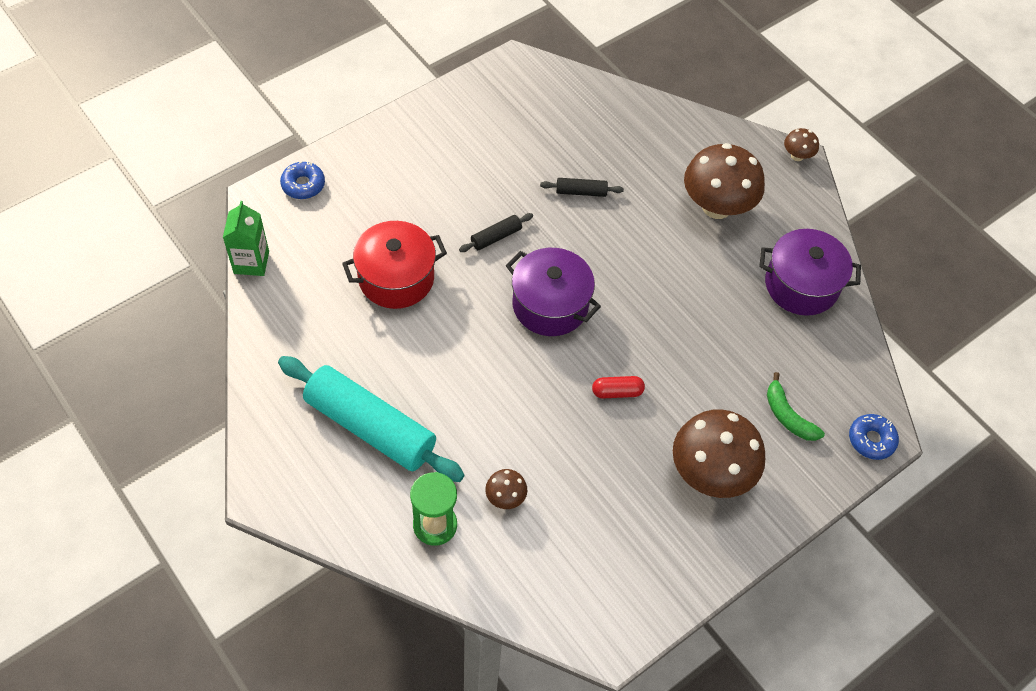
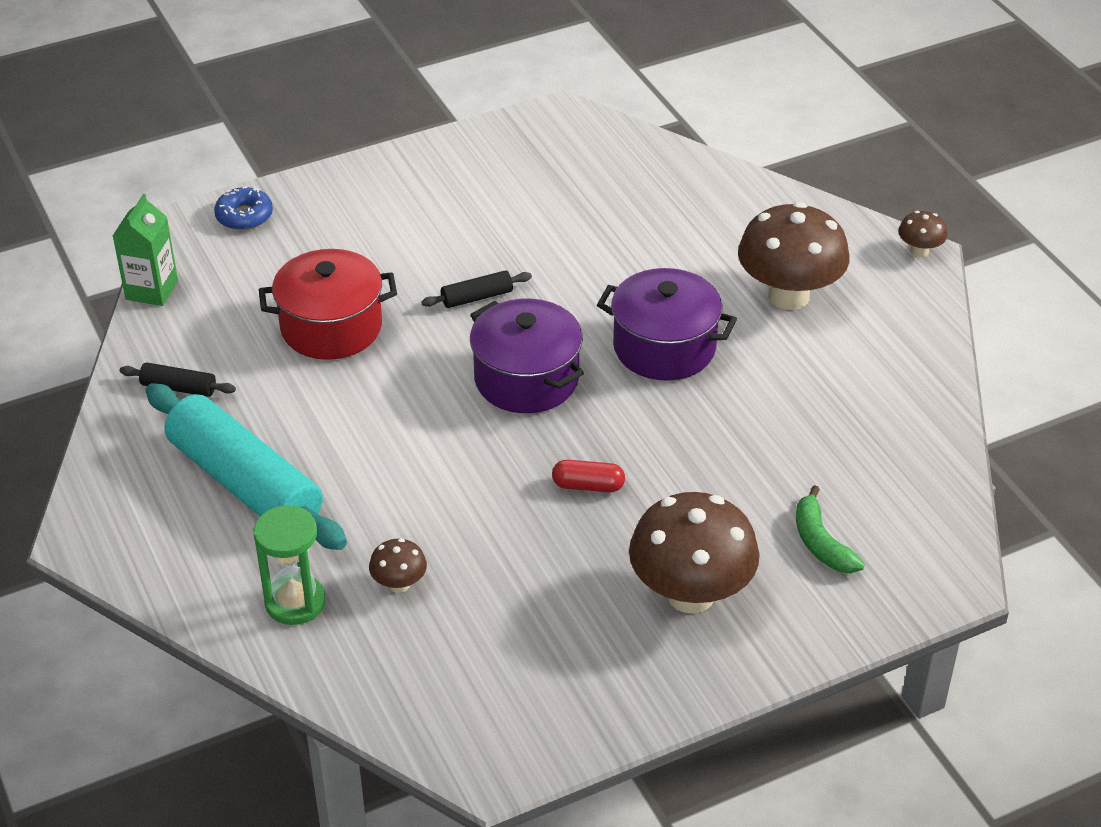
camera: 15 degrees right, 15 degrees down
black rolling pin [540,178,624,197] -> black rolling pin moved to [120,362,236,397]
purple pot [759,229,861,316] -> purple pot moved to [597,268,737,381]
blue donut [849,414,899,460] -> none

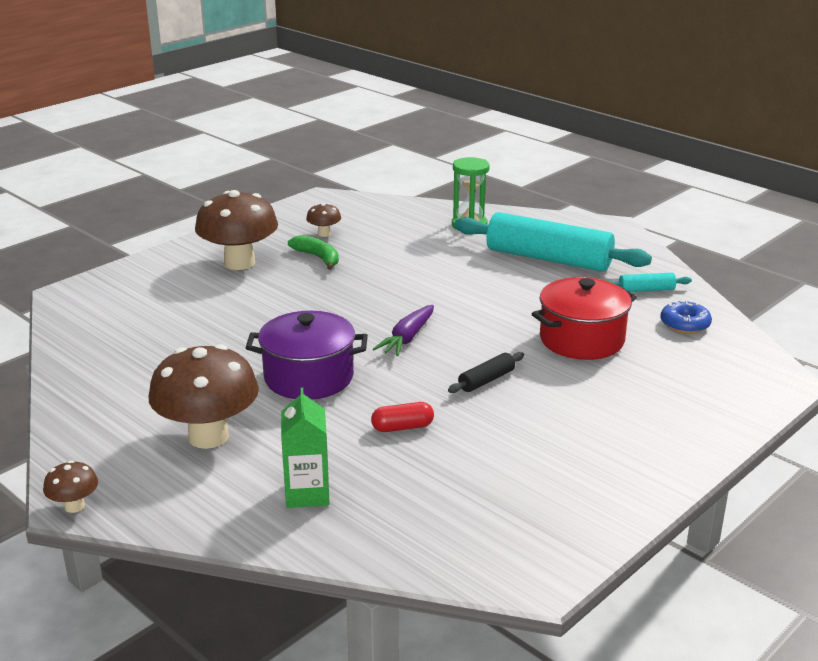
camera: 160 degrees right, 15 degrees down
green carton [113,194,178,306] -> green carton moved to [281,388,330,508]
black rolling pin [120,362,236,397] -> turquoise rolling pin [608,273,692,292]
blue donut [214,186,273,230] -> blue donut moved to [661,300,712,334]
brown mushroom [369,538,427,593] -> brown mushroom moved to [306,203,341,237]
purple pot [470,299,584,413] -> purple carrot [373,305,434,356]
red capsule [552,460,625,492] -> red capsule moved to [371,402,434,432]
green banana [796,485,865,573] -> green banana moved to [288,235,339,270]

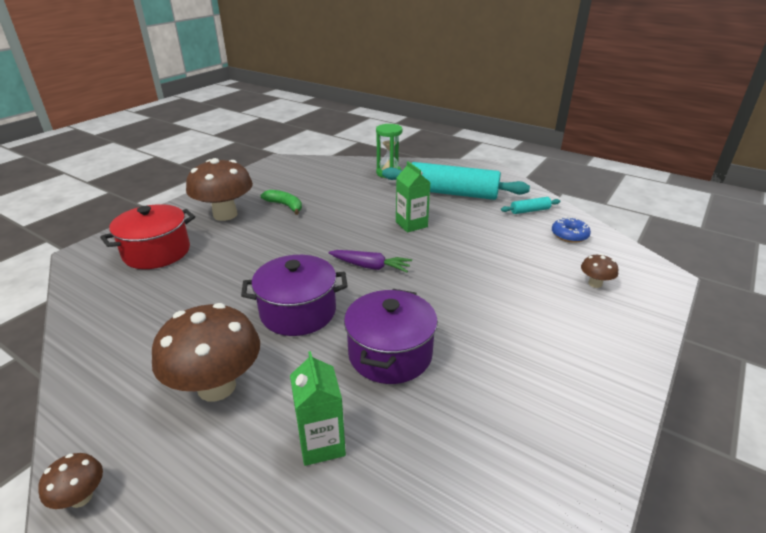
camera: 10 degrees left, 5 degrees up
brown mushroom [306,203,341,237] -> brown mushroom moved to [581,254,618,288]
red capsule [371,402,434,432] -> purple pot [344,289,438,384]
purple carrot [373,305,434,356] -> purple carrot turned 90 degrees counterclockwise [328,250,412,272]
black rolling pin [448,352,524,393] -> none
red pot [532,277,637,360] -> red pot moved to [100,204,195,269]
none -> green carton [396,161,431,233]

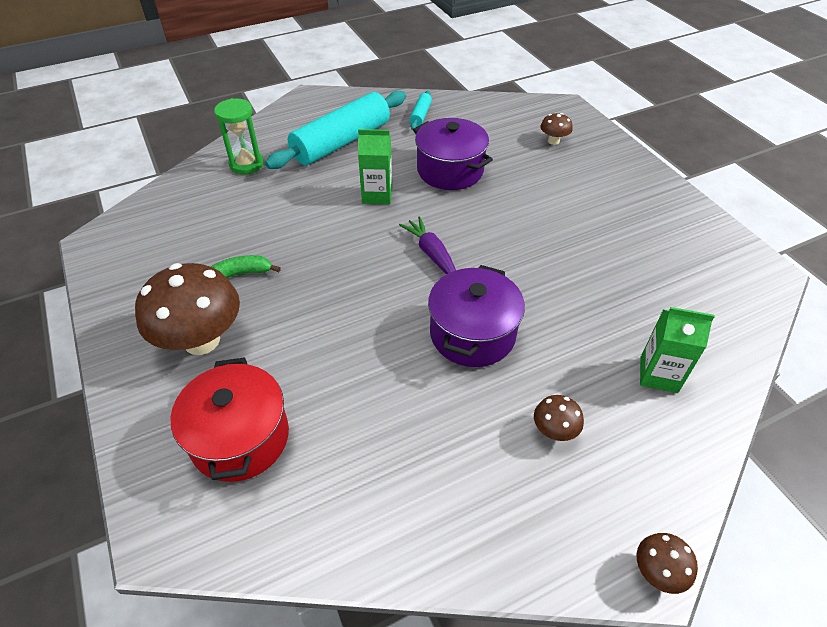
camera: 60 degrees left, 15 degrees up
brown mushroom [152,303,260,402] -> brown mushroom [534,395,584,441], size x0.45
purple carrot [328,250,412,272] -> purple carrot turned 75 degrees counterclockwise [399,216,456,274]
purple pot [344,289,438,384] -> purple pot moved to [413,118,493,190]
blue donut [552,217,591,243] -> none

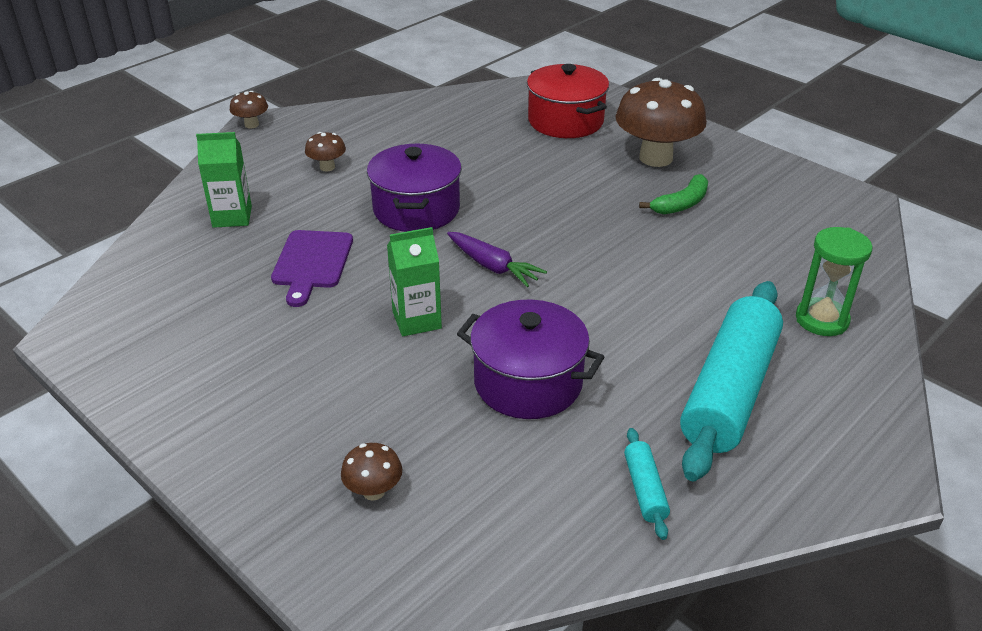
camera: 160 degrees right, 10 degrees down
green carton [358,129,392,204] -> green carton moved to [387,227,442,336]
none -> purple cutting board [271,230,353,307]

